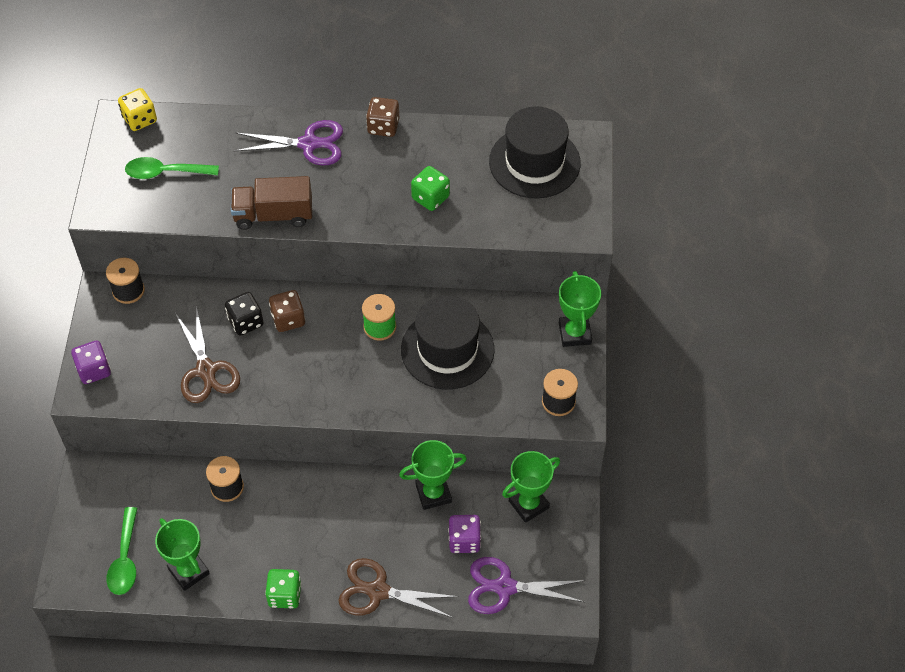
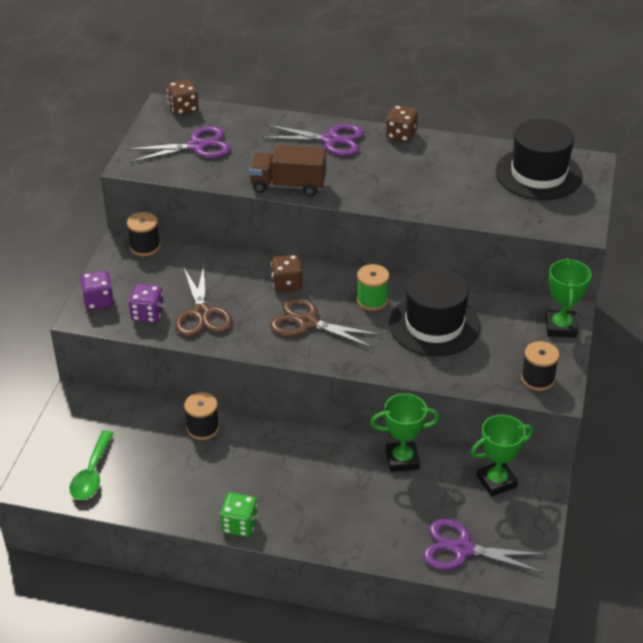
camera: 10 degrees right, 15 degrees down
yellow dice [118,88,157,131] -> brown dice [167,79,199,116]
green spoon [125,157,219,179] -> purple scissors [127,126,231,162]
green trophy [155,518,210,591] -> none
black dice [225,292,264,335] -> none
brown scissors [338,558,459,618] -> brown scissors moved to [270,298,382,348]
green dice [411,166,450,211] -> none
purple dice [448,515,481,553] -> purple dice moved to [129,284,164,323]

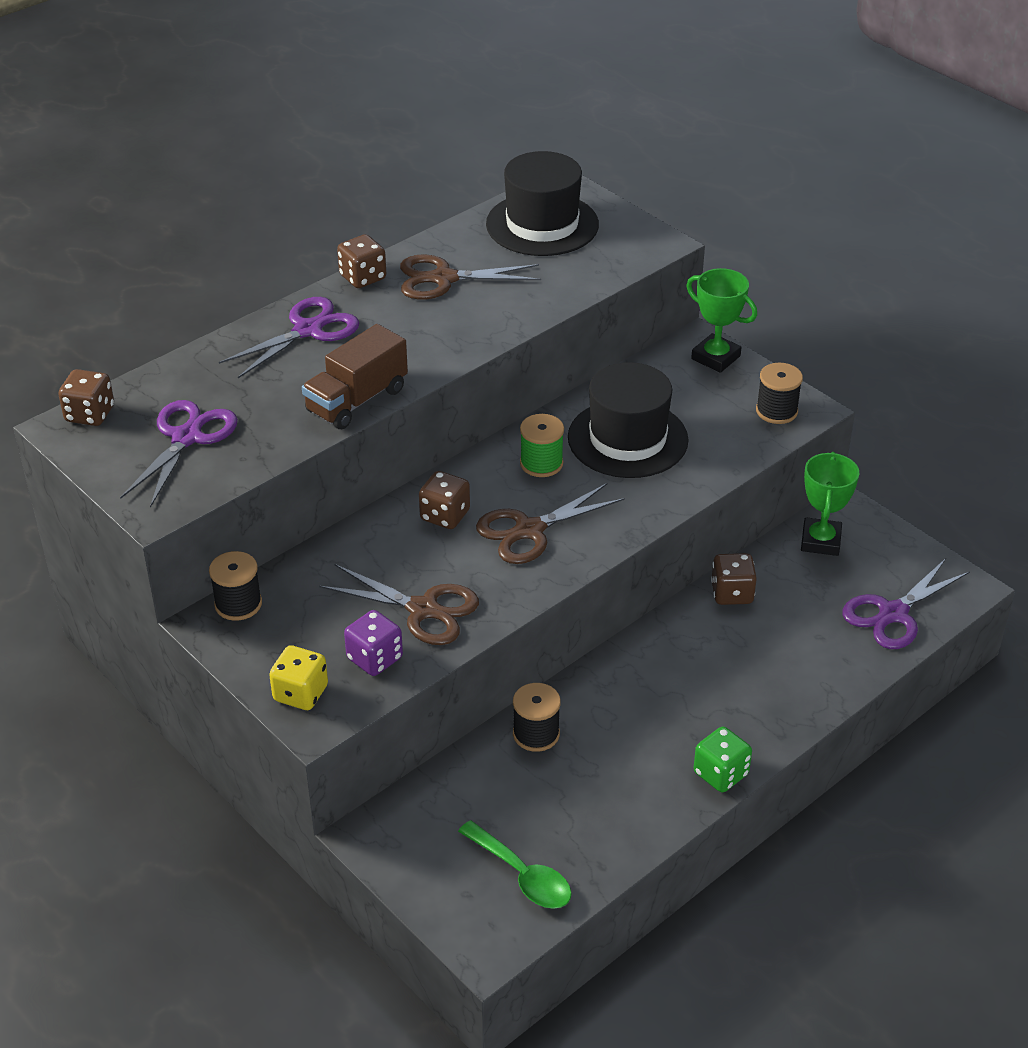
camera: 55 degrees left, 0 degrees up
purple dice [81,271,114,310] -> yellow dice [269,645,328,710]
green trophy [370,393,439,472] -> brown dice [711,553,757,605]
none -> brown scissors [400,254,541,300]

